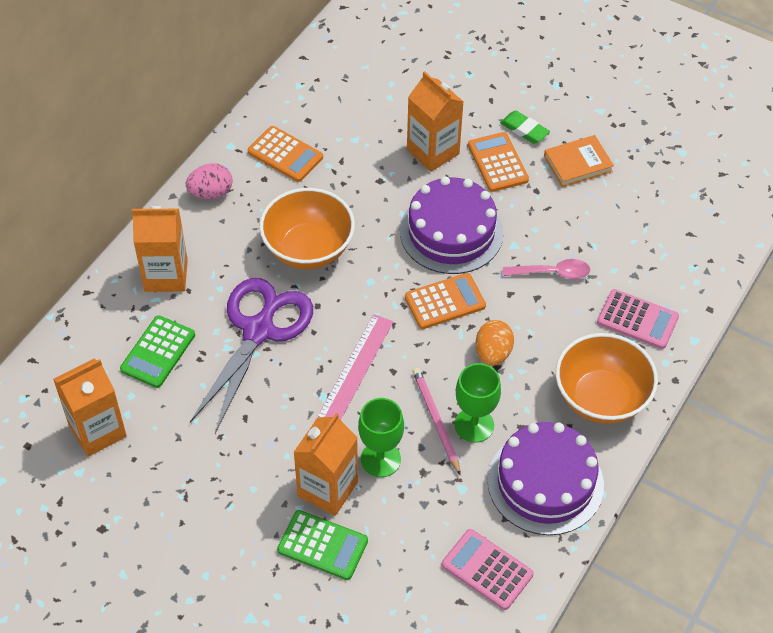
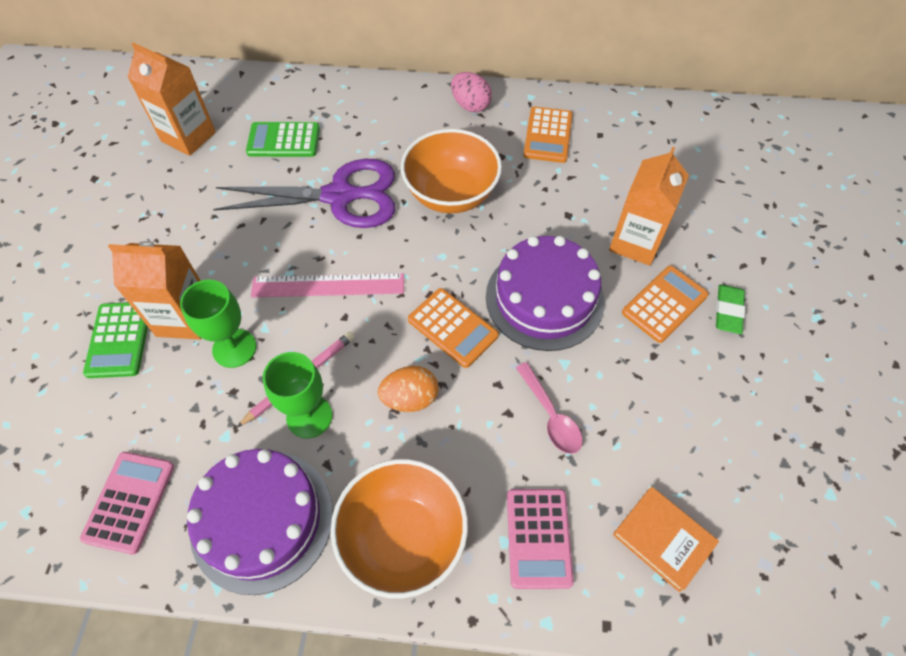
camera: 65 degrees right, 5 degrees up
orange carton [132,206,188,292] -> none
orange book [544,135,614,187] -> orange book moved to [613,486,719,592]

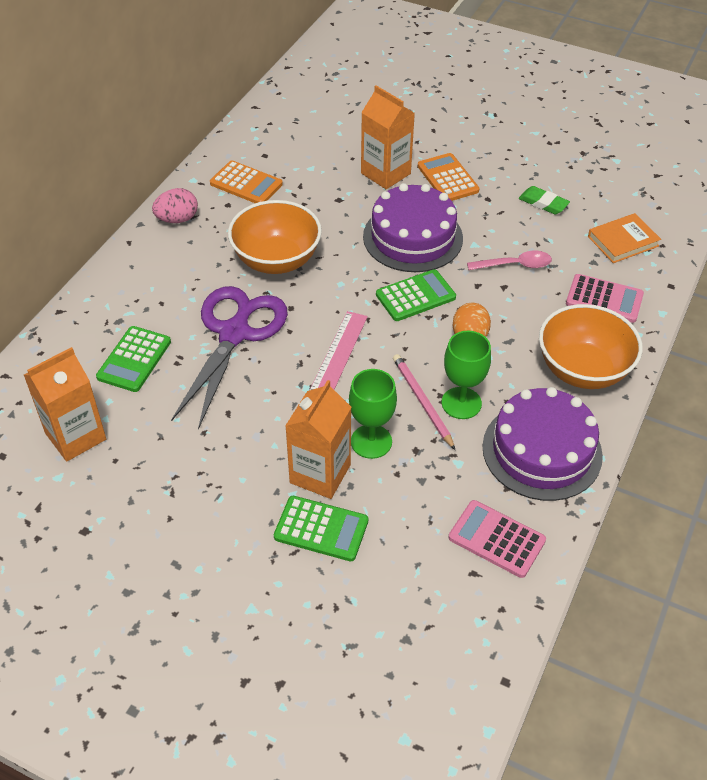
camera: 70 degrees left, 10 degrees down
orange calculator [408,288,499,368] -> green calculator [376,269,456,321]
green eraser [716,285,745,334] -> green eraser moved to [518,186,570,214]

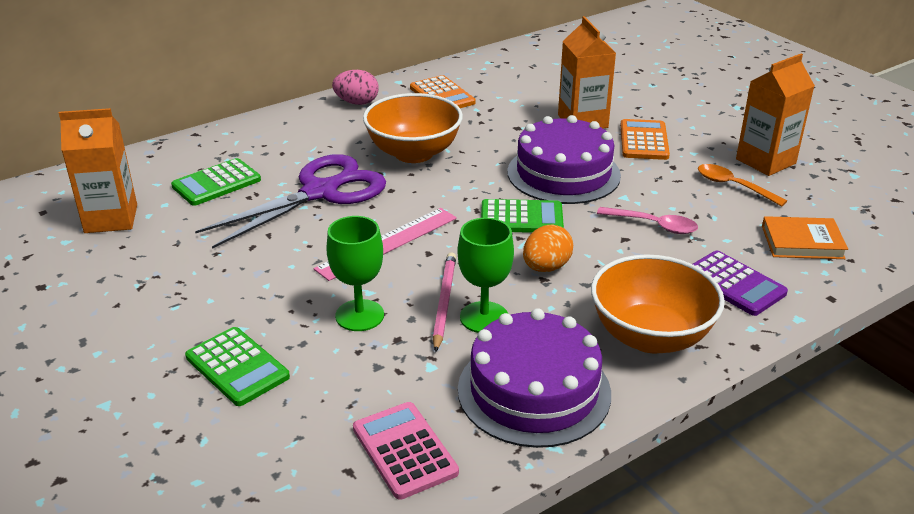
camera: 30 degrees right, 15 degrees down
orange carton [285,380,351,499] -> orange carton moved to [736,54,815,176]
green eraser [518,186,570,214] -> orange spoon [698,164,787,206]
pink calculator [566,274,644,323] -> purple calculator [693,251,788,316]

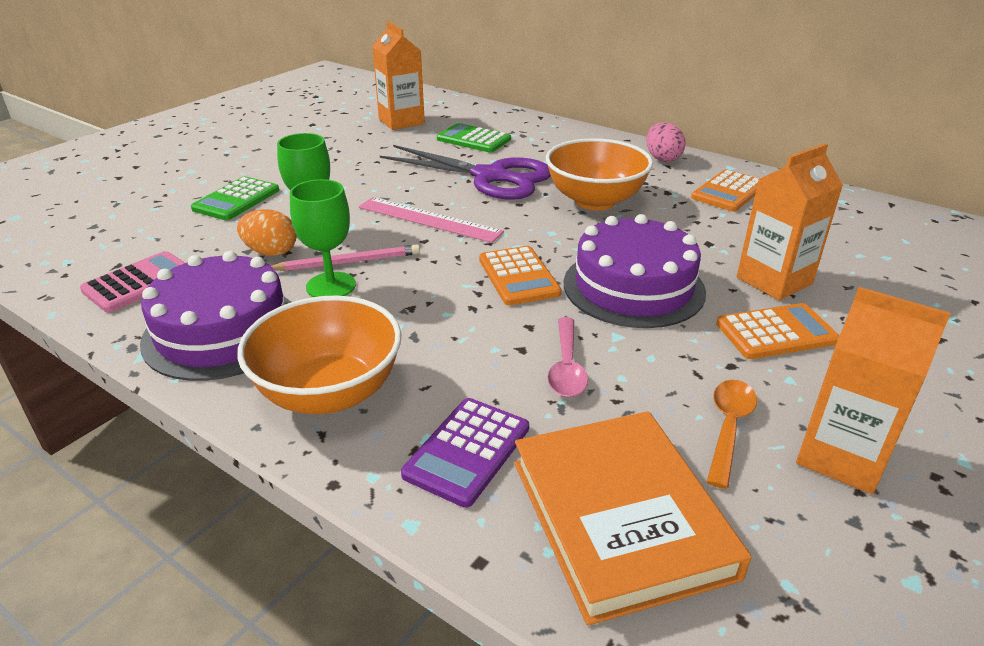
camera: 70 degrees right, 0 degrees up
green calculator [481,199,564,233] -> orange calculator [479,246,561,305]
orange egg [523,224,573,272] -> orange egg moved to [237,209,297,256]
orange book [762,216,848,259] -> orange book [514,411,751,626], size x1.74

